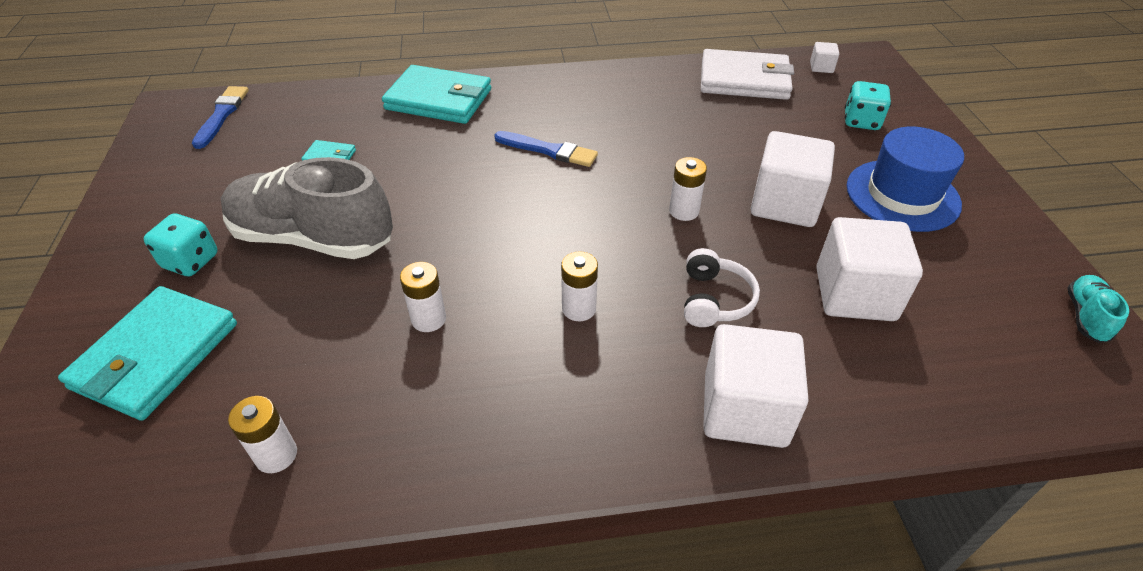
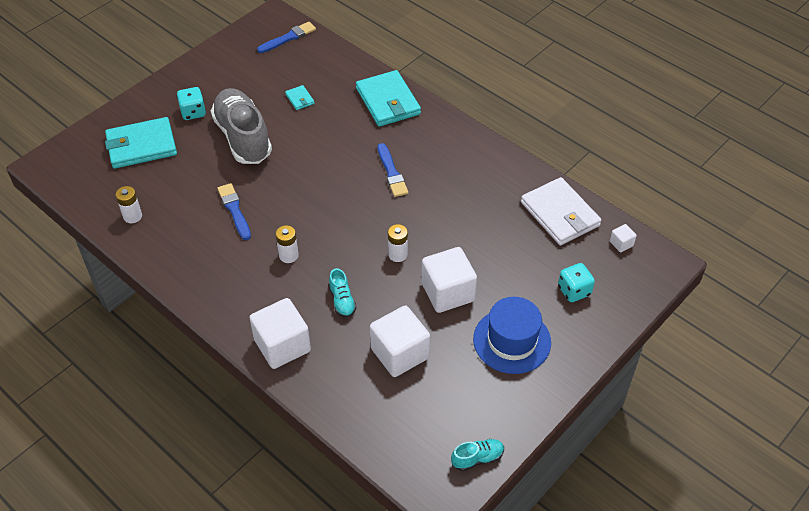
camera: 50 degrees right, 5 degrees up
white battery [400,262,446,332] -> blue brush [217,183,251,240]
white headphones [684,248,760,327] -> turquoise shoe [329,268,356,318]

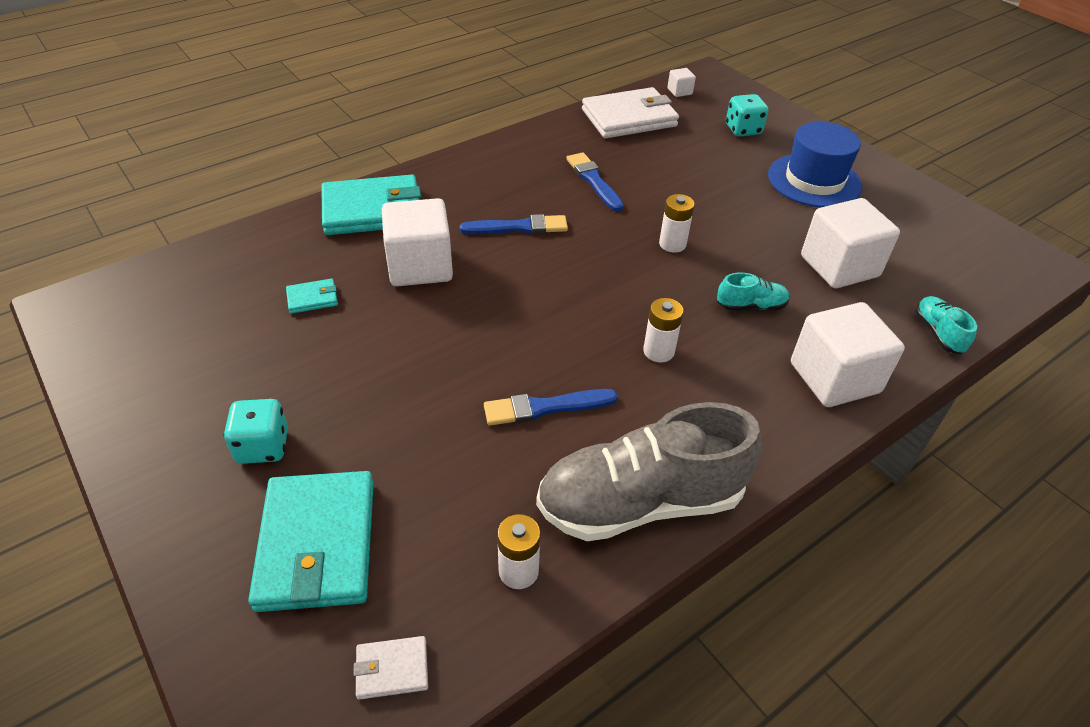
camera: 80 degrees left, 5 degrees down
grey shoe [211,88,272,164] -> grey shoe moved to [536,402,762,541]
blue brush [257,22,316,53] -> blue brush moved to [566,152,624,212]
white cube [421,247,477,313] -> white cube moved to [382,198,453,286]
turquoise shoe [451,439,504,471] -> turquoise shoe moved to [915,296,977,354]
none -> white wallet [354,636,428,700]

